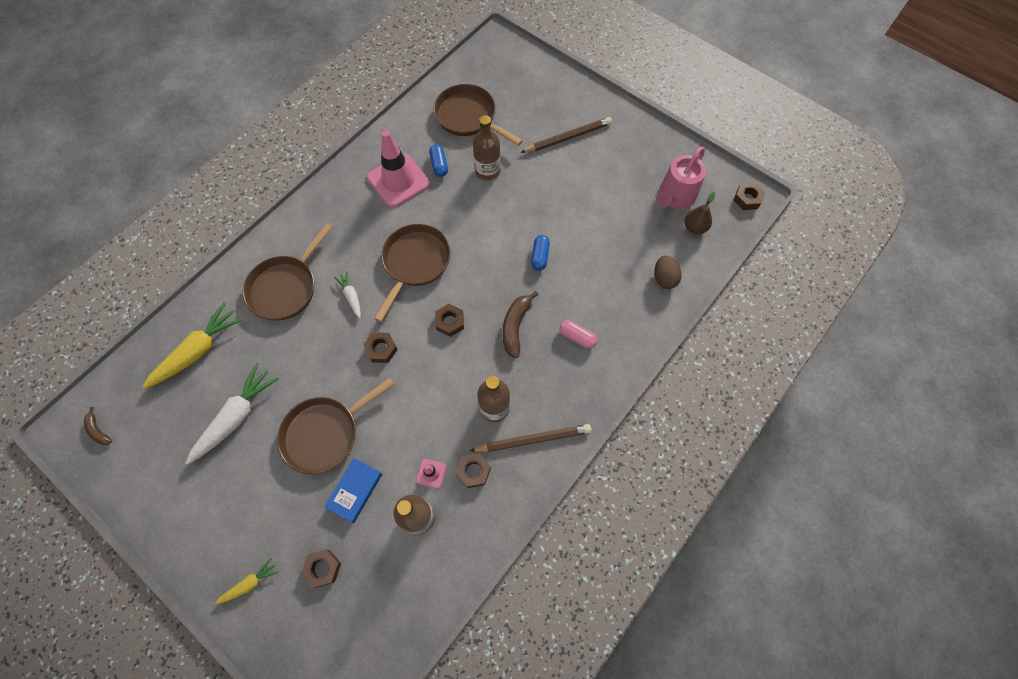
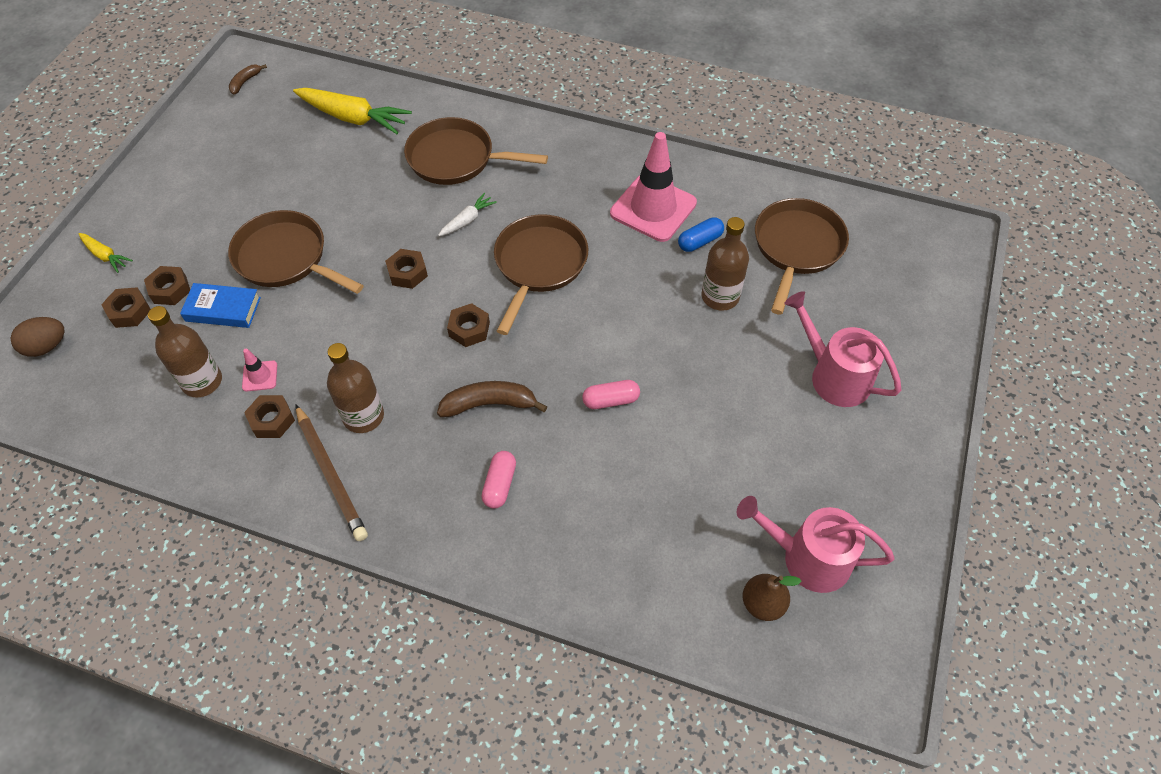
camera: 70 degrees right, 10 degrees down
white carrot [186,363,279,465] -> none
brown pan [374,224,451,322] -> brown pan turned 75 degrees counterclockwise [494,214,588,335]
brown pencil [520,117,612,153] -> pink watering can [784,291,902,407]
blue capsule [531,235,550,271] -> pink capsule [582,380,640,409]
brown egg [654,255,681,289] -> brown egg moved to [10,317,64,357]
brown nut [733,182,765,210] -> brown nut moved to [144,266,190,305]

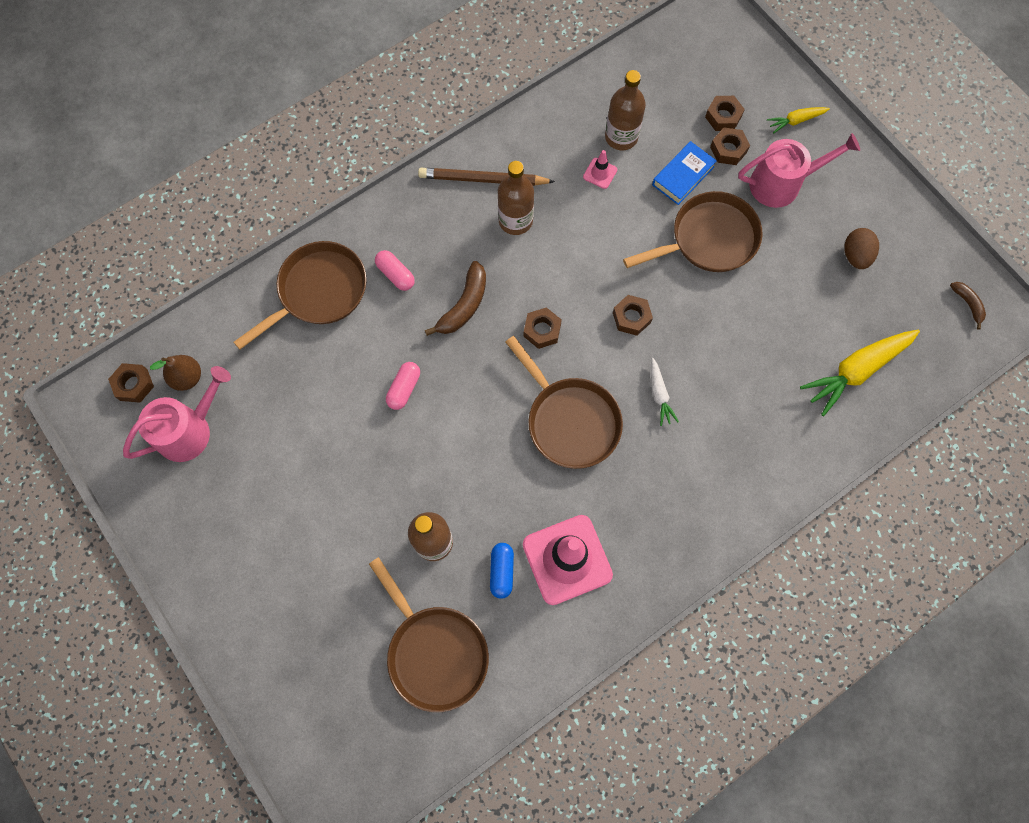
camera: 125 degrees right, 15 degrees up
brown egg [10,317,64,357] -> brown egg moved to [844,228,879,269]
brown nut [244,395,295,438] -> brown nut moved to [108,363,154,403]
brown pan [404,117,548,185] -> brown pan moved to [234,241,367,349]
pink watering can [784,291,902,407] -> pink watering can moved to [738,133,860,208]

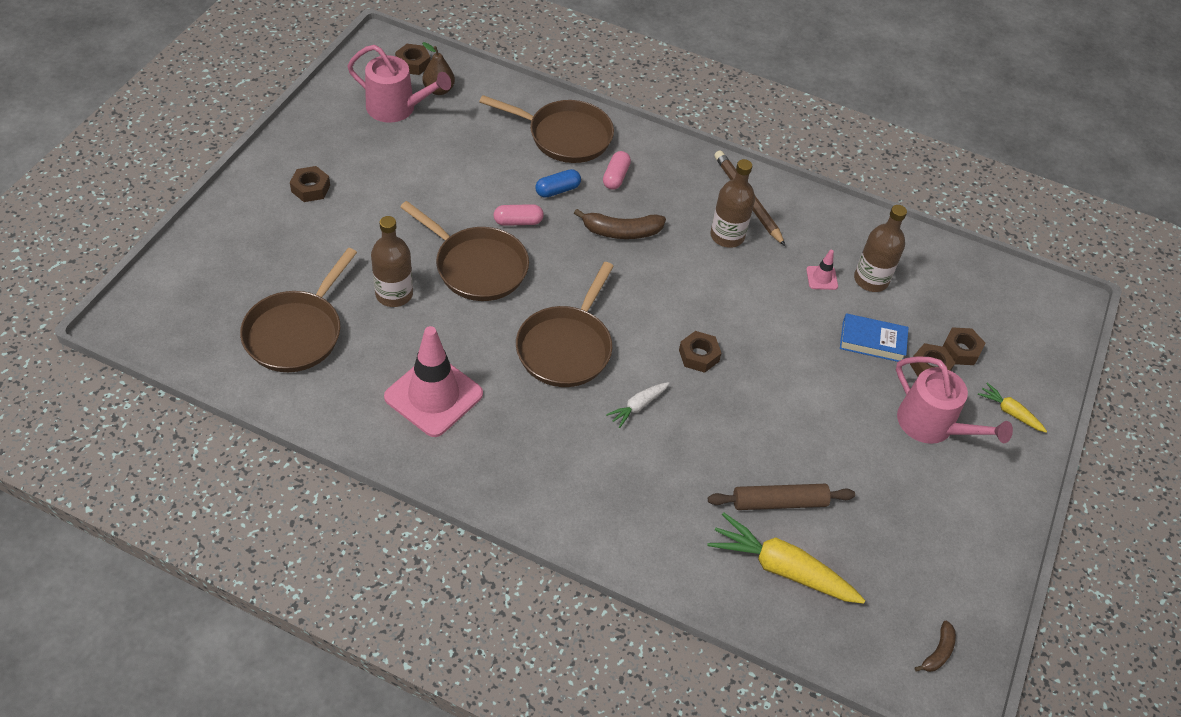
camera: 55 degrees right, 20 degrees down
blue capsule [490,543,514,599] -> blue capsule moved to [535,169,581,198]
brown nut [524,307,562,349] -> brown nut moved to [290,166,330,202]
brown pan [623,191,763,272] -> brown pan moved to [400,201,529,301]
brown egg [844,228,879,269] -> none
none -> brown rolling pin [708,484,855,510]

